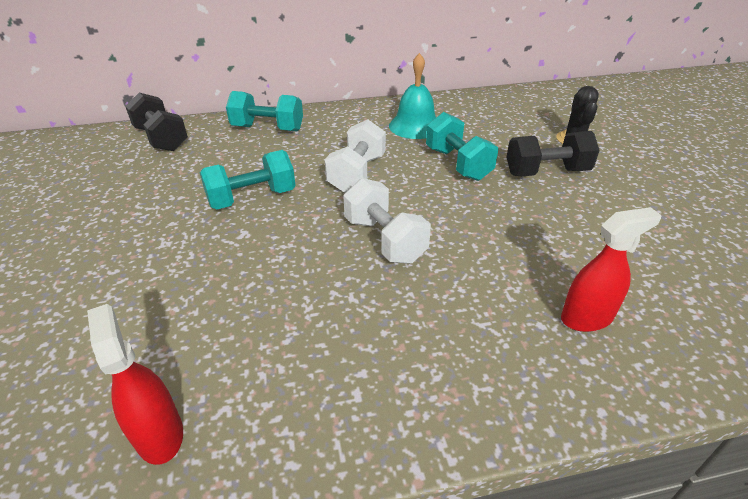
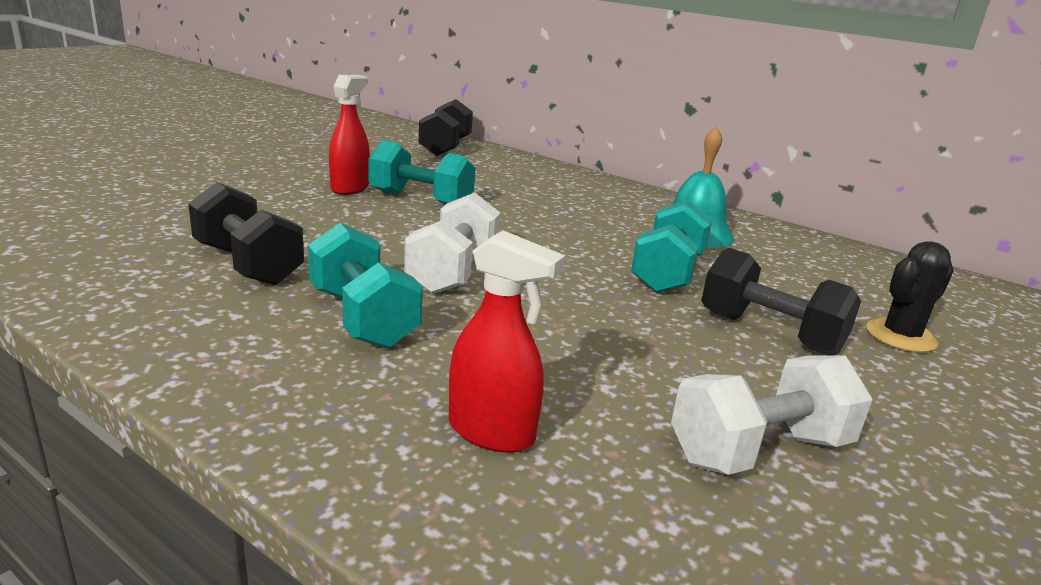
camera: 45 degrees right, 15 degrees down
red spray bottle [87,304,183,465] -> red spray bottle moved to [329,75,370,195]
turquoise dumbbell [226,91,303,131] -> turquoise dumbbell moved to [308,223,423,349]
white dumbbell [325,120,386,193] -> white dumbbell moved to [671,355,872,475]
none -> black dumbbell [188,182,304,286]

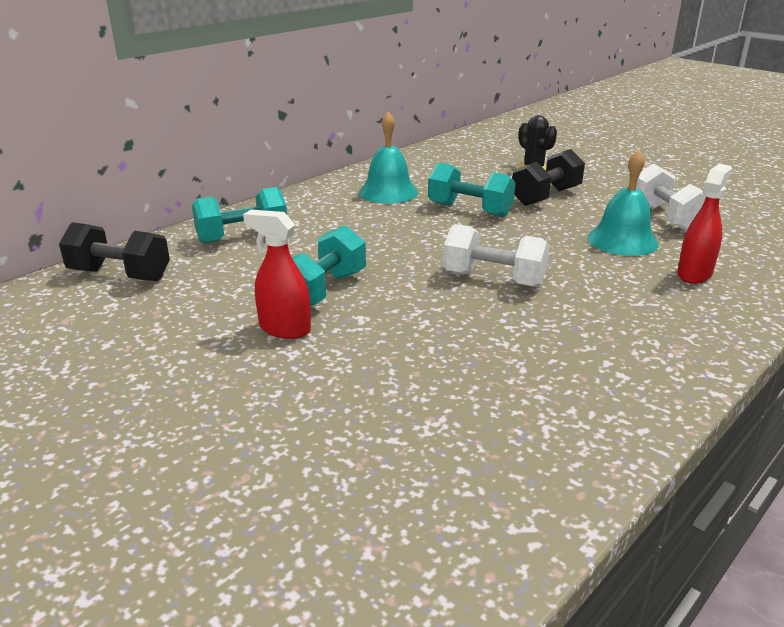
camera: 80 degrees left, 5 degrees up
black dumbbell [188,182,304,286] -> none
turquoise dumbbell [308,223,423,349] -> turquoise dumbbell moved to [192,187,287,244]
none -> turquoise bell [588,150,659,256]

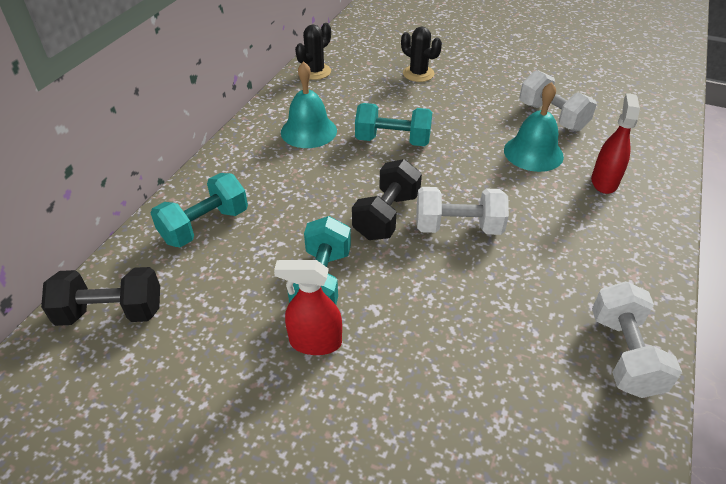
camera: 20 degrees left, 15 degrees up
black dumbbell [512,149,585,206] -> black dumbbell moved to [352,159,422,240]
none -> black cactus [295,23,331,80]
none -> white dumbbell [592,281,682,398]

